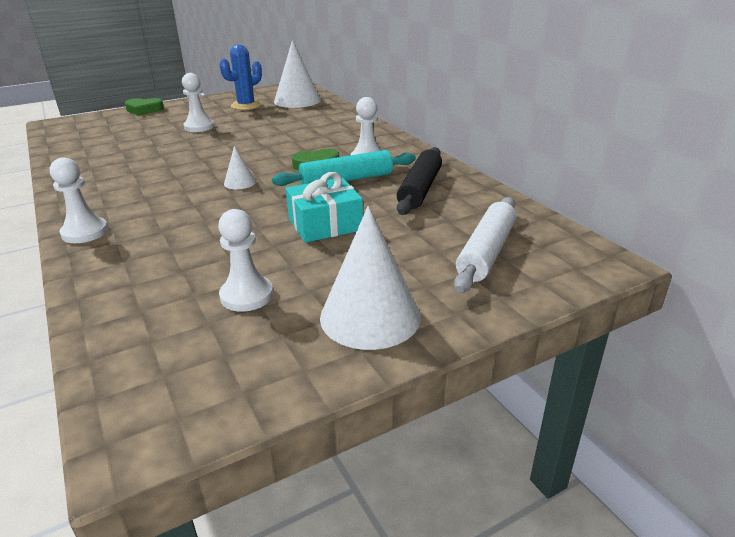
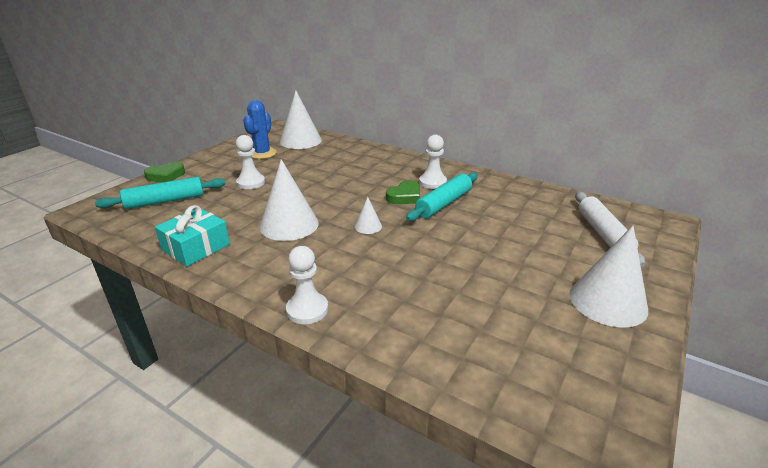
camera: 30 degrees left, 0 degrees up
white pawn [218,209,273,312] -> none
turquoise gift [286,172,363,243] -> turquoise gift moved to [155,205,230,267]
black rolling pin [397,147,442,215] -> none
none -> turquoise rolling pin [95,177,225,209]
none -> white cone [260,159,319,241]

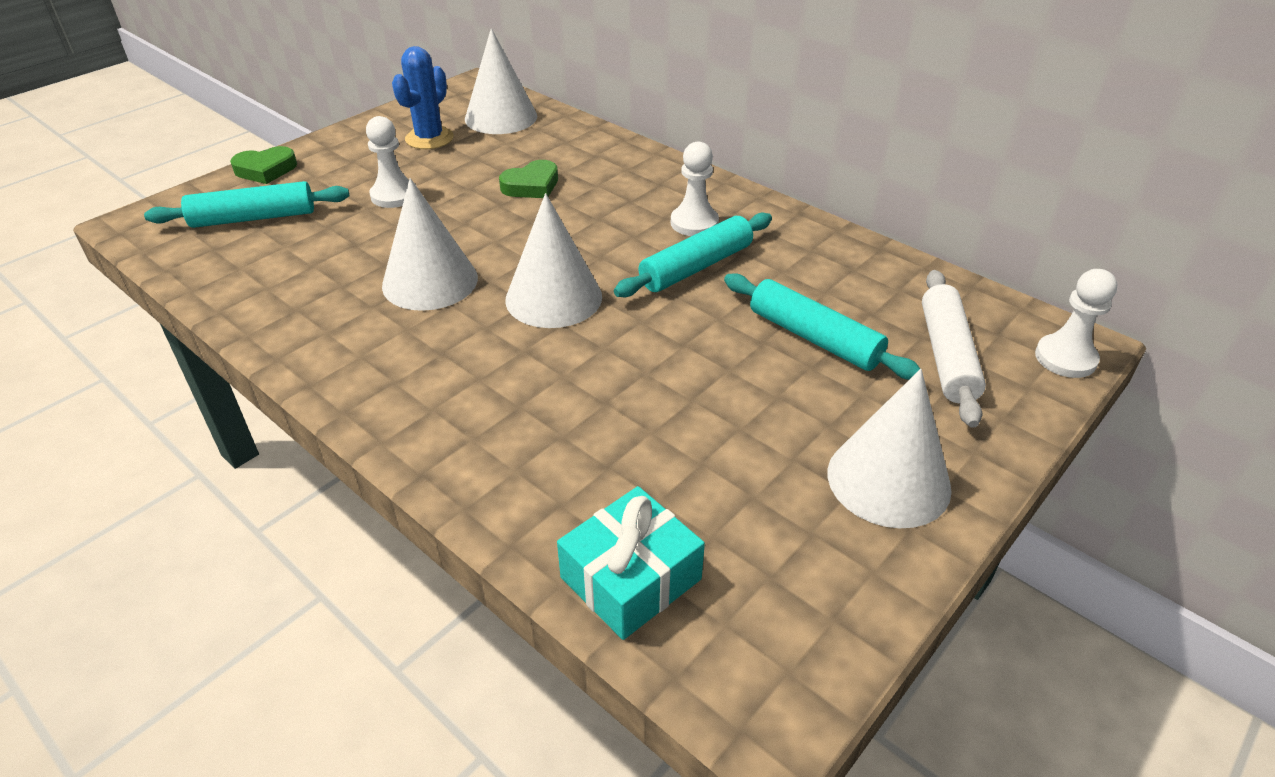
camera: 10 degrees right, 10 degrees up
turquoise gift [155,205,230,267] -> turquoise gift moved to [557,486,705,640]
white pawn [286,246,328,324] -> white pawn moved to [1035,269,1117,378]
white cone [354,197,382,234] -> white cone [505,193,602,328], size x2.11
green heart [386,180,420,204] -> green heart moved to [499,160,558,198]
none -> turquoise rolling pin [724,273,923,380]

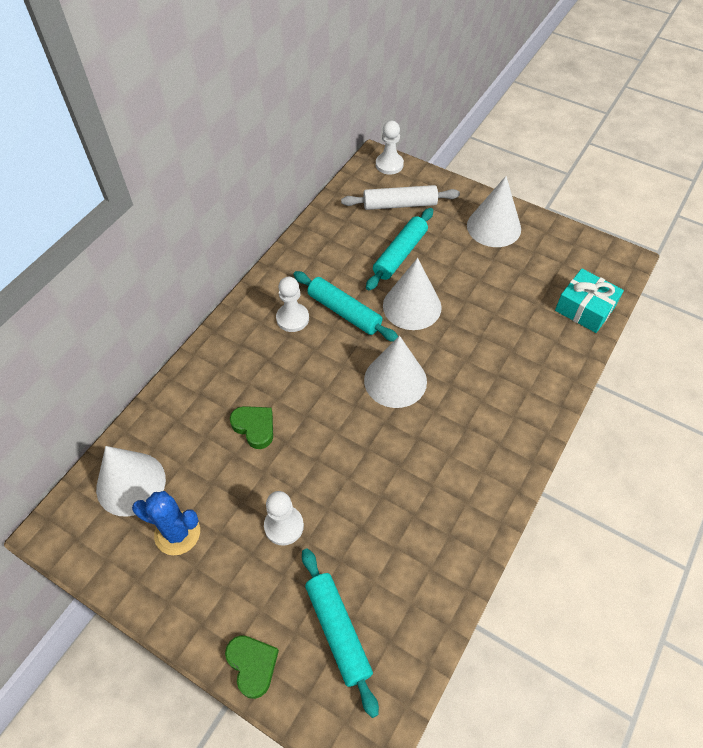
camera: 100 degrees left, 15 degrees up
white cone [382,178,478,311] -> white cone moved to [383,258,442,330]

